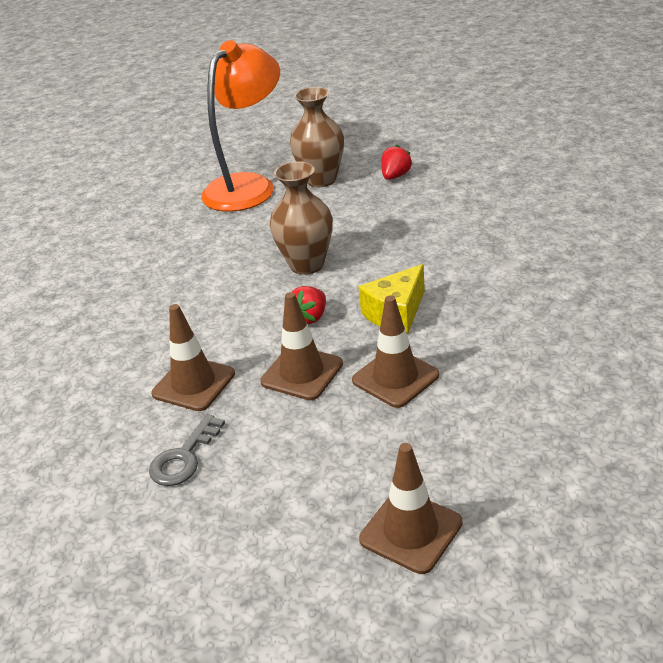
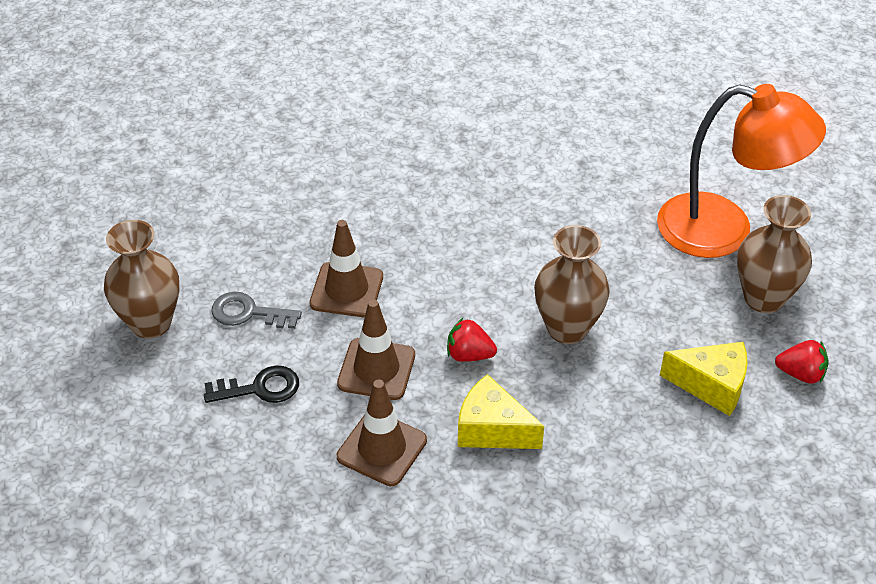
camera: 70 degrees right, 10 degrees up
brown traffic cone [359,443,462,574] -> none
none -> brown vase [104,220,179,339]
none -> black key [204,365,299,403]
none -> yellow cheese [660,342,747,416]

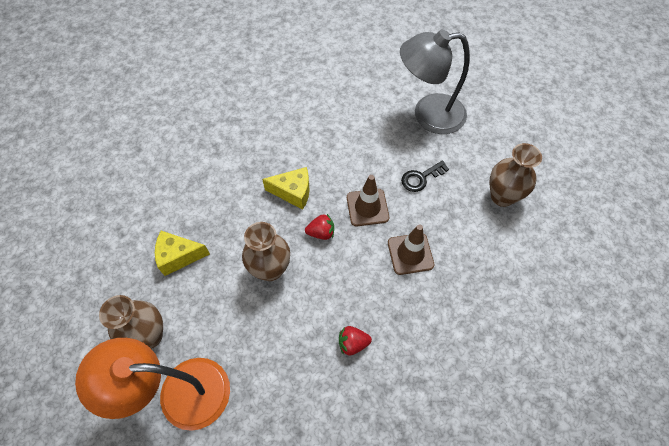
camera: 160 degrees right, 15 degrees up
grey key [211,292,302,329] -> none
brown traffic cone [337,379,427,486] -> none
red strawberry [775,340,829,384] -> red strawberry moved to [339,326,372,355]
none -> grey lamp [400,29,470,134]

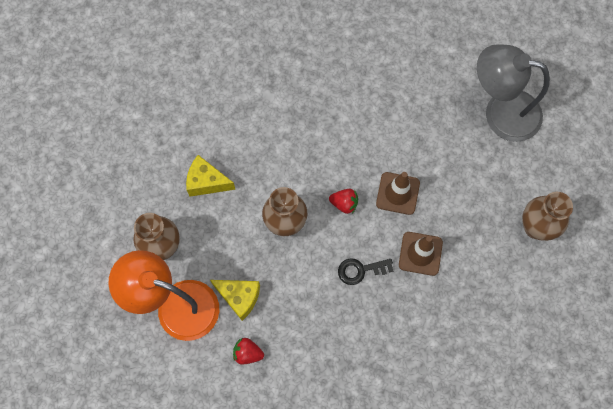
camera: 20 degrees right, 10 degrees up
yellow cheese [262,167,310,210] -> yellow cheese moved to [210,280,260,321]
red strawberry [339,326,372,355] -> red strawberry moved to [233,338,264,364]
black key [401,160,449,192] -> black key moved to [338,258,393,285]

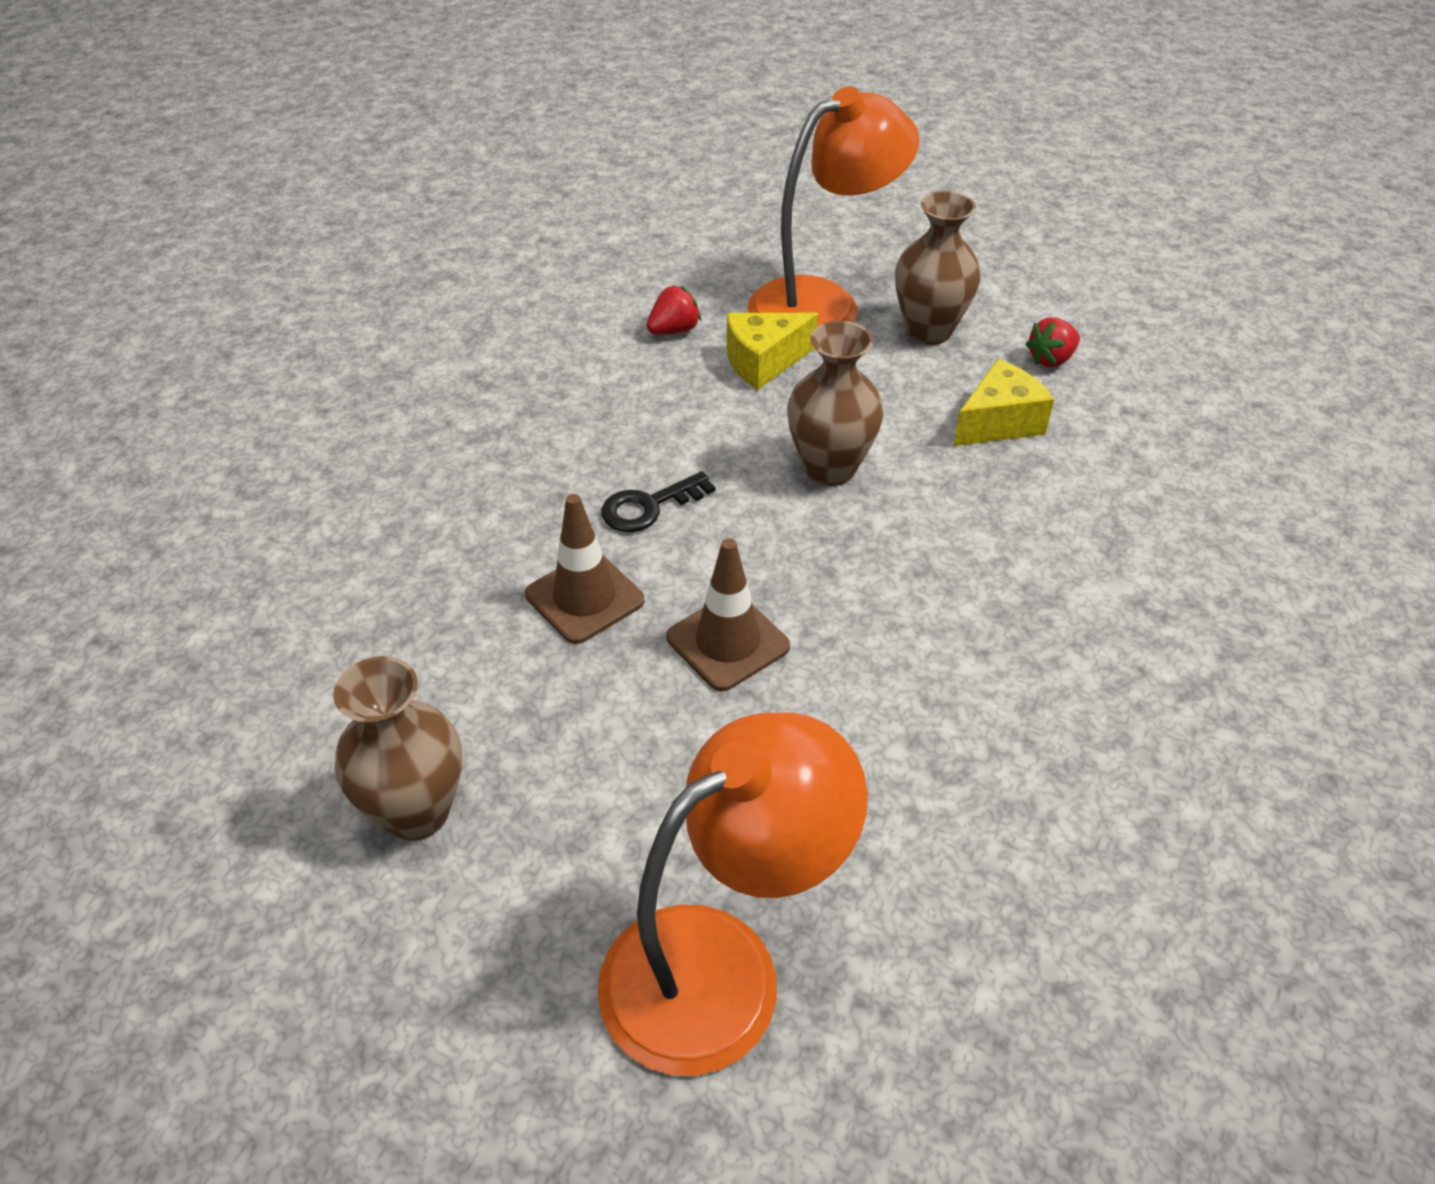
camera: 130 degrees right, 25 degrees down
red strawberry [329,188,358,214] -> red strawberry moved to [1026,317,1080,367]
black key [338,258,393,285] -> black key turned 150 degrees counterclockwise [601,471,715,532]
grey lamp [477,45,550,142] -> orange lamp [598,712,868,1076]

